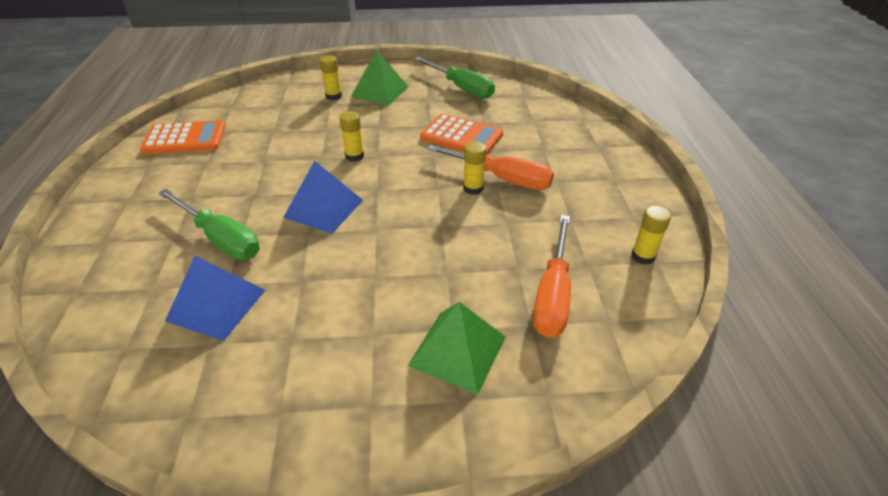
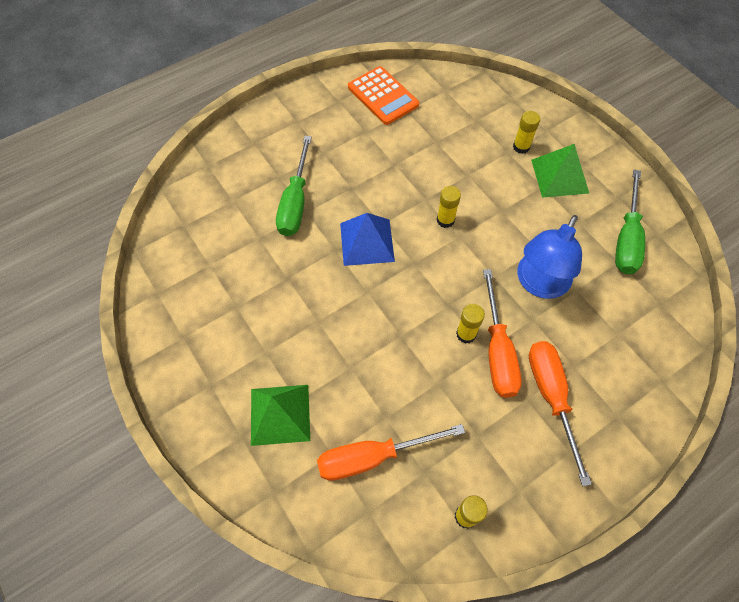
camera: 60 degrees right, 20 degrees up
blue pyramid [165,256,265,341] -> none
orange calculator [420,114,503,155] -> blue lamp [517,215,582,299]
none -> orange screwdriver [529,341,592,486]

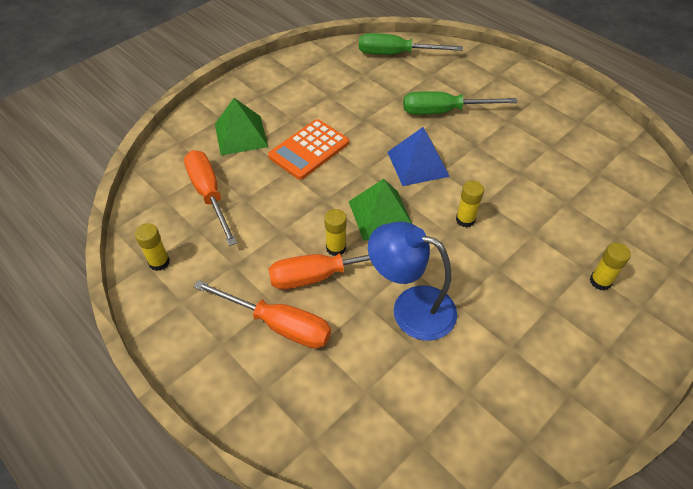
camera: 80 degrees right, 10 degrees down
orange calculator [348,66,419,125] -> orange calculator moved to [268,119,349,180]
orange screwdriver [529,341,592,486] -> orange screwdriver turned 45 degrees clockwise [194,280,331,348]
green pyramid [531,144,589,198] -> green pyramid moved to [349,179,412,241]
green screwdriver [615,170,645,274] -> green screwdriver moved to [359,33,463,55]

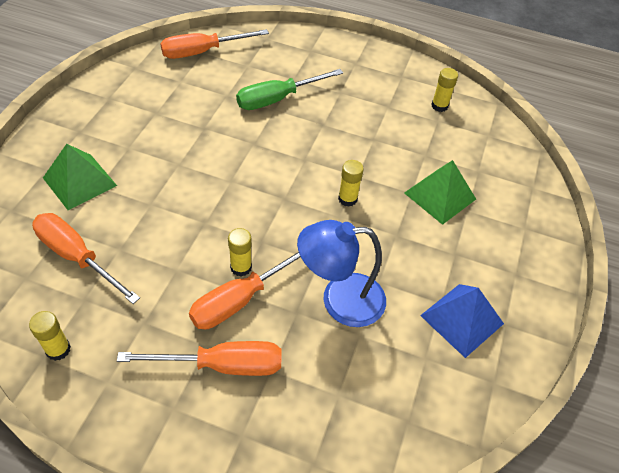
camera: 30 degrees left, 0 degrees up
orange calculator [268,119,349,180] -> none
green pyramid [349,179,412,241] -> green pyramid moved to [404,160,476,225]
green screwdriver [359,33,463,55] -> orange screwdriver [160,29,269,59]
blue pyramid [388,127,450,186] -> blue pyramid moved to [420,284,504,358]
yellow glue stick [590,243,631,290] -> yellow glue stick moved to [431,68,458,112]

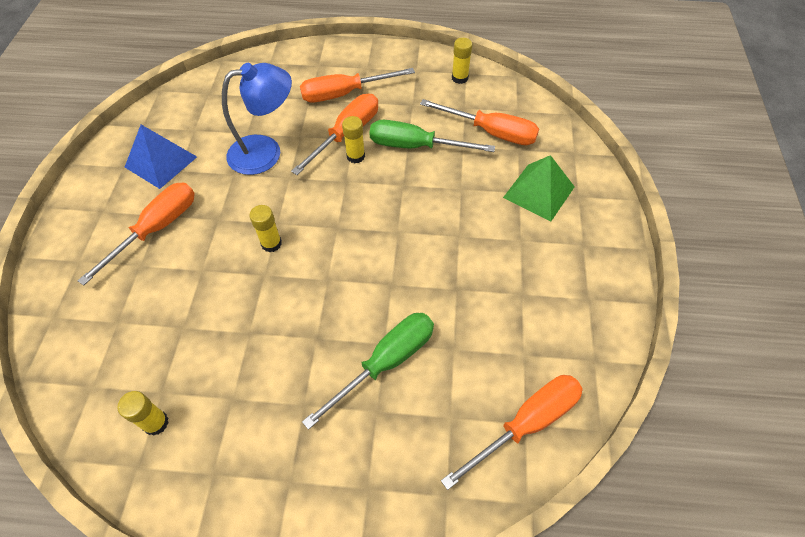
camera: 170 degrees right, 5 degrees up
green pyramid [404,160,476,225] -> none
none -> orange screwdriver [77,183,195,286]
none -> green screwdriver [369,120,495,152]

